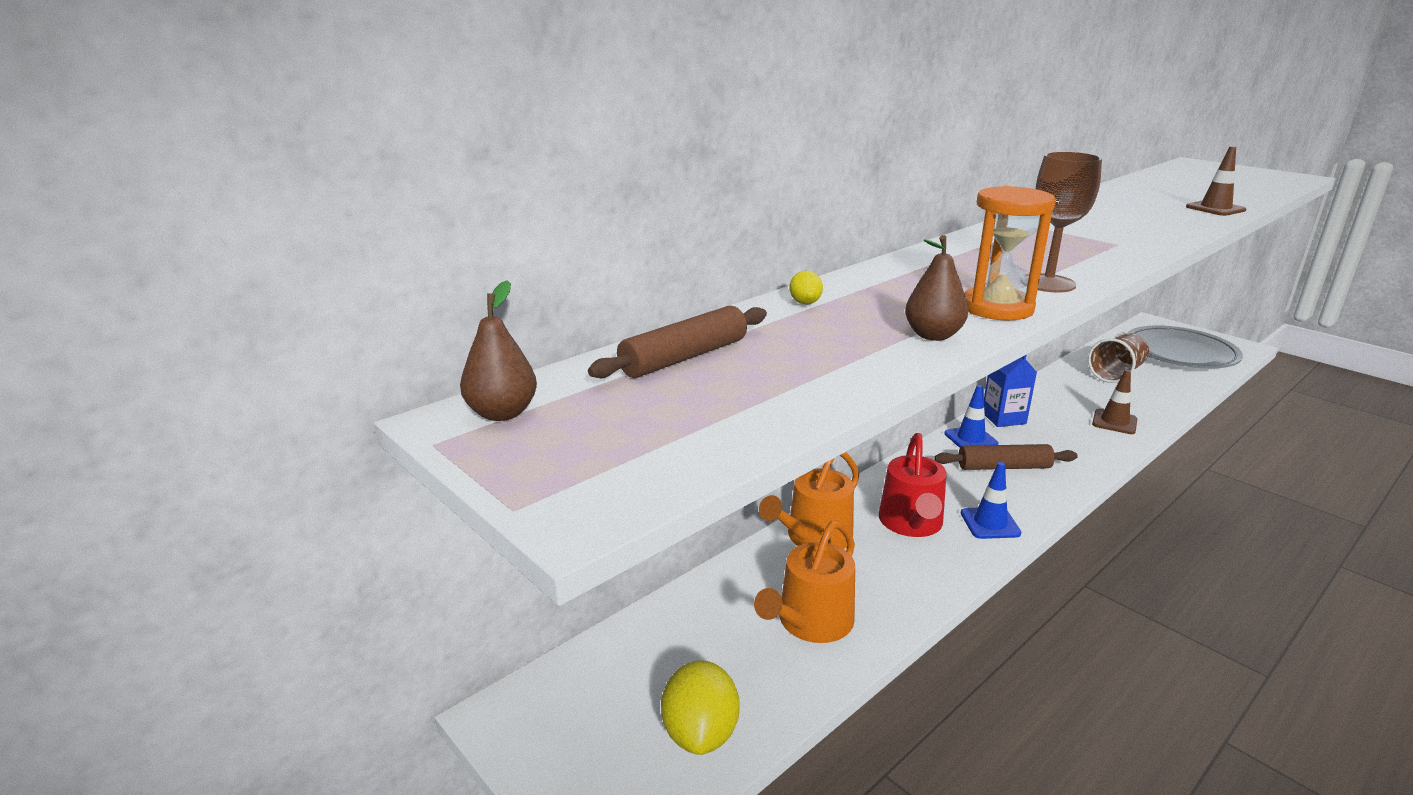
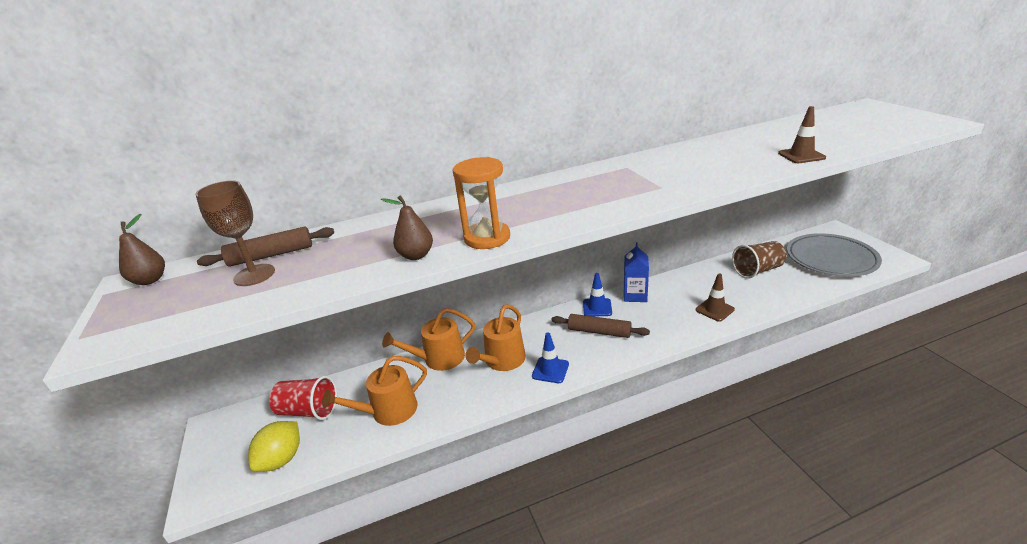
camera: 25 degrees right, 5 degrees up
yellow lemon [789,271,823,305] -> none
red watering can [879,433,947,537] -> orange watering can [465,304,526,371]
brown goblet [1025,151,1102,293] -> brown goblet moved to [195,180,275,286]
none -> red cup [269,376,337,420]

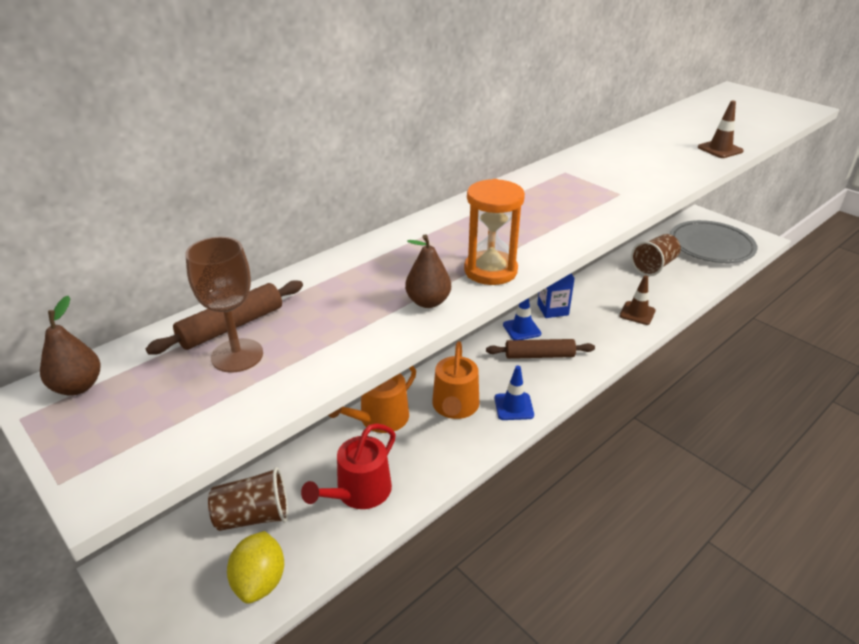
camera: 25 degrees left, 5 degrees up
red cup [269,376,337,420] -> brown cup [208,467,288,531]
orange watering can [322,356,427,426] -> red watering can [301,423,396,509]

